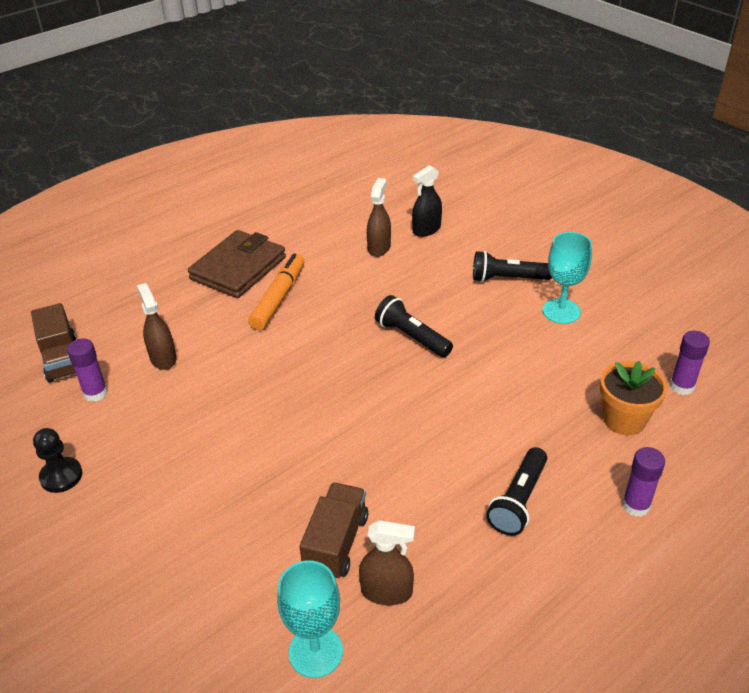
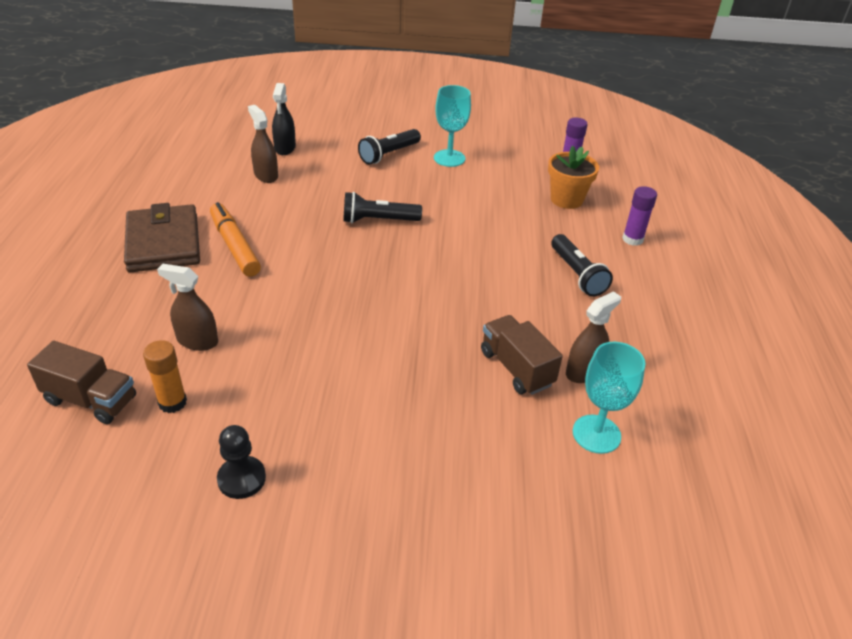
camera: 50 degrees left, 0 degrees up
purple glue stick [67,338,108,402] -> orange glue stick [143,340,187,413]

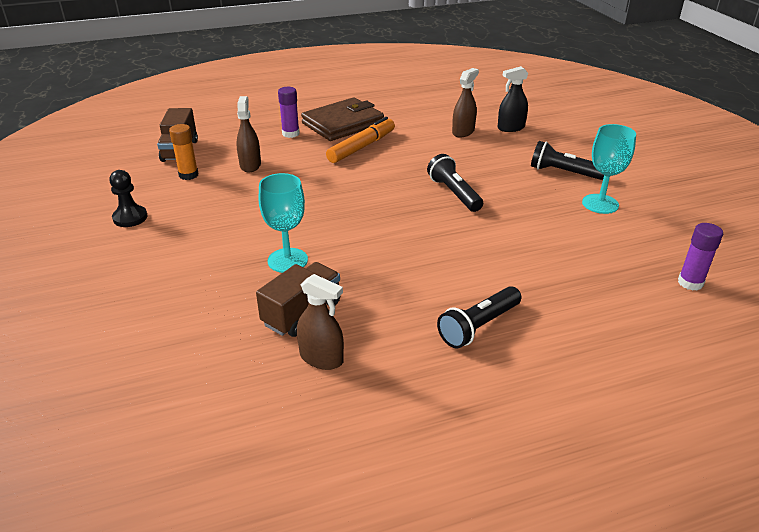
camera: 70 degrees right, 5 degrees down
orange flower pot [548,146,599,209] -> none
turquoise goblet [573,342,646,454] -> turquoise goblet moved to [259,173,308,273]
purple glue stick [622,186,657,246] -> purple glue stick moved to [278,87,300,138]

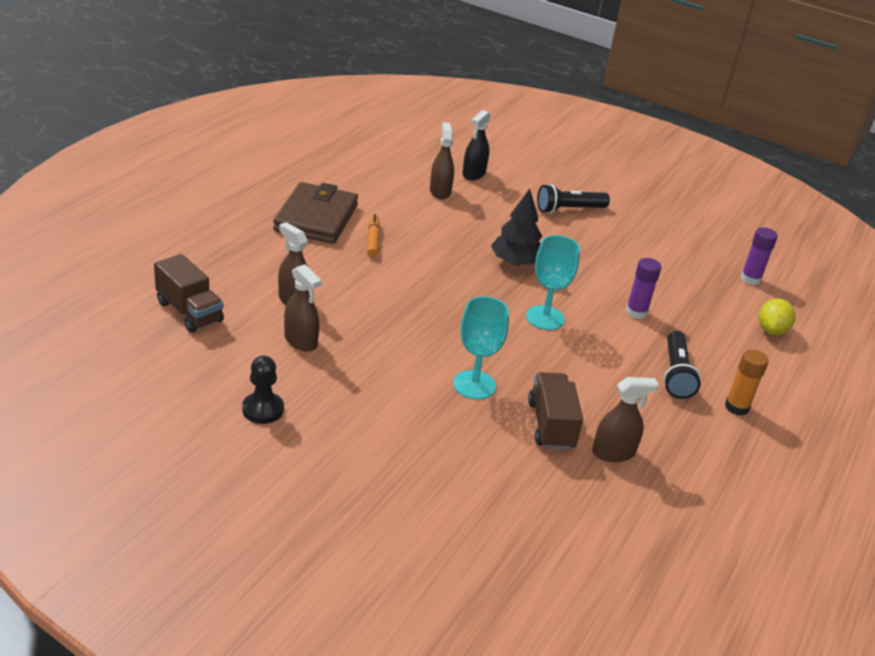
camera: 45 degrees left, 0 degrees up
orange glue stick [169,124,199,180] -> orange glue stick moved to [725,349,769,416]
purple glue stick [278,87,300,138] -> purple glue stick moved to [626,258,661,319]
orange marker [326,117,395,163] -> orange marker [367,214,380,258], size x0.62
black flashlight [427,154,483,212] -> black tree [491,189,542,266]
turquoise goblet [582,124,636,214] -> turquoise goblet moved to [526,235,580,330]
none -> brown spray bottle [284,264,322,352]
none -> yellow lemon [759,299,795,335]

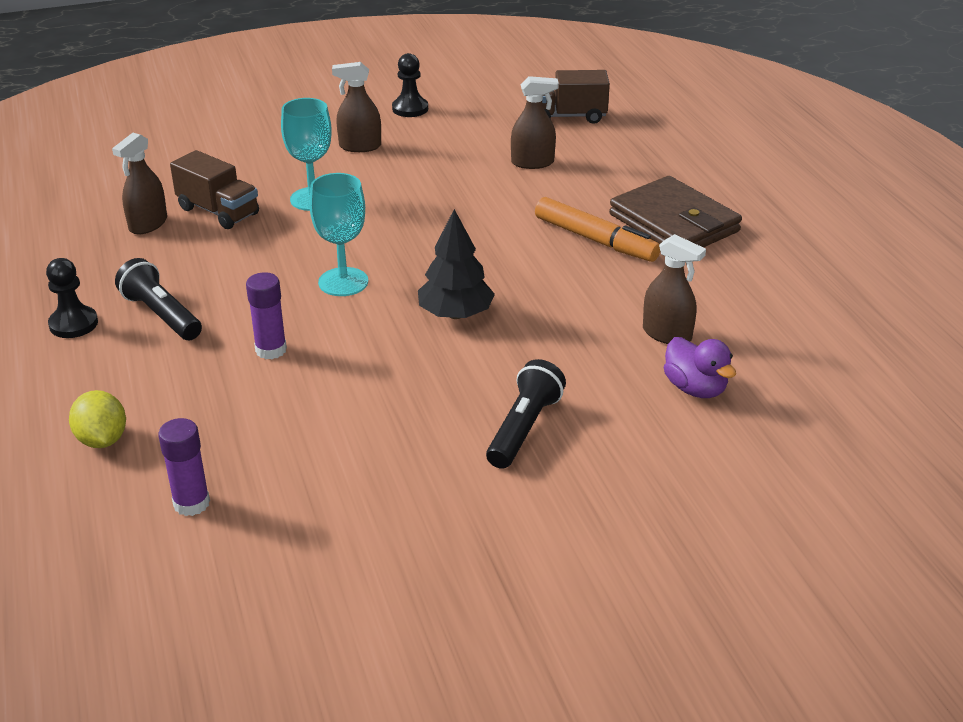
camera: 135 degrees right, 0 degrees up
brown spray bottle [284,264,322,352] -> brown spray bottle moved to [332,62,381,152]
orange marker [367,214,380,258] -> orange marker [535,197,660,262], size x1.62
black spray bottle [462,110,491,180] -> purple duck [664,337,736,398]
orange glue stick [725,349,769,416] -> black pawn [46,258,98,338]

